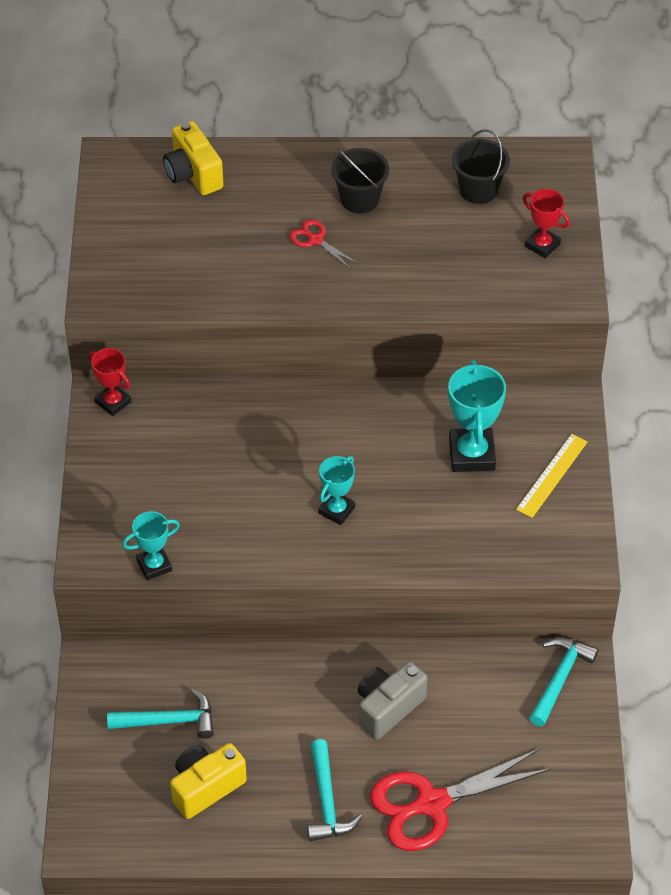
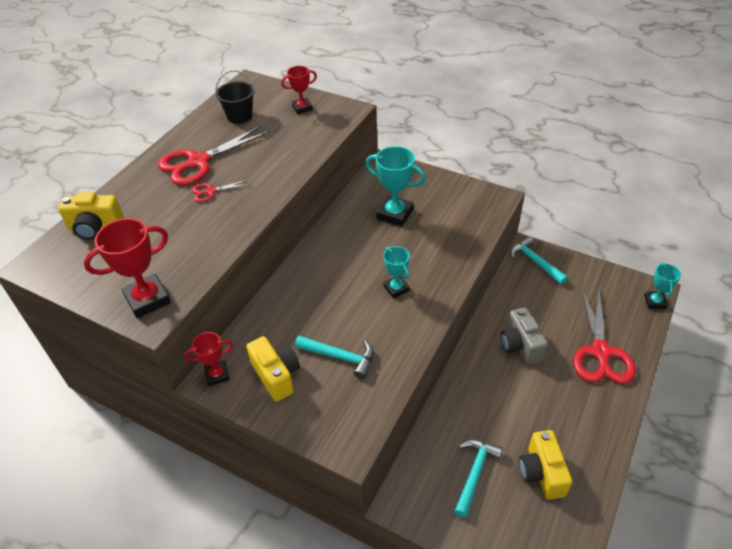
camera: 60 degrees left, 5 degrees down
turquoise trophy [122,511,180,580] -> turquoise trophy moved to [644,262,681,309]
turquoise hammer [307,739,362,841] -> turquoise hammer moved to [295,336,374,379]
black bucket [331,148,389,213] -> red scissors [158,126,270,185]
yellow ruler [516,434,588,518] -> none
none -> red trophy [84,218,171,318]
none -> yellow camera [246,336,300,402]

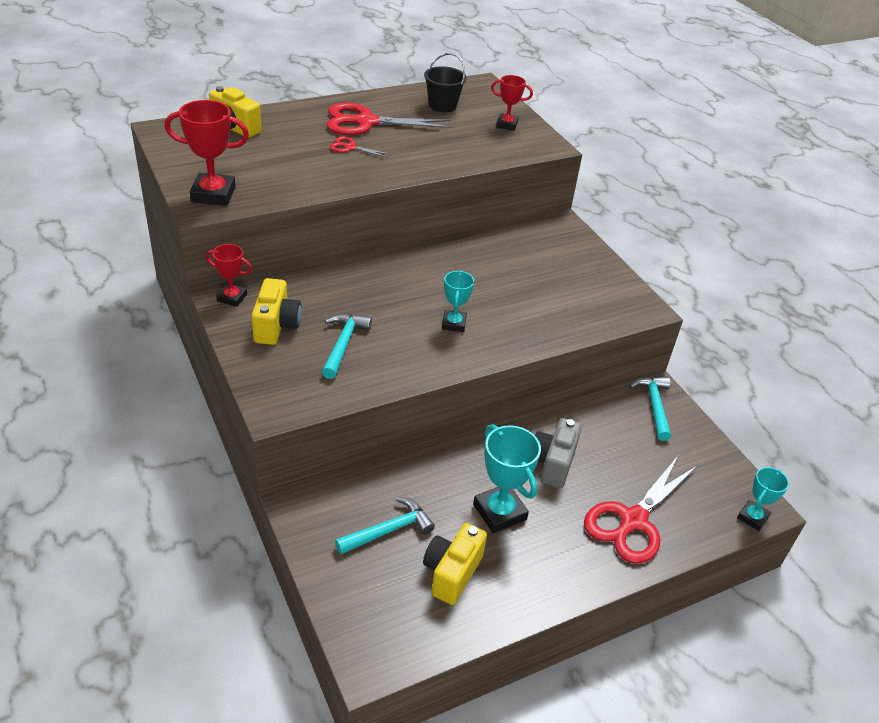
camera: 30 degrees right, 5 degrees down
turquoise hammer [295,336,374,379] -> turquoise hammer turned 135 degrees counterclockwise [322,314,372,379]
turquoise trophy [365,146,426,227] -> turquoise trophy moved to [473,424,541,533]

